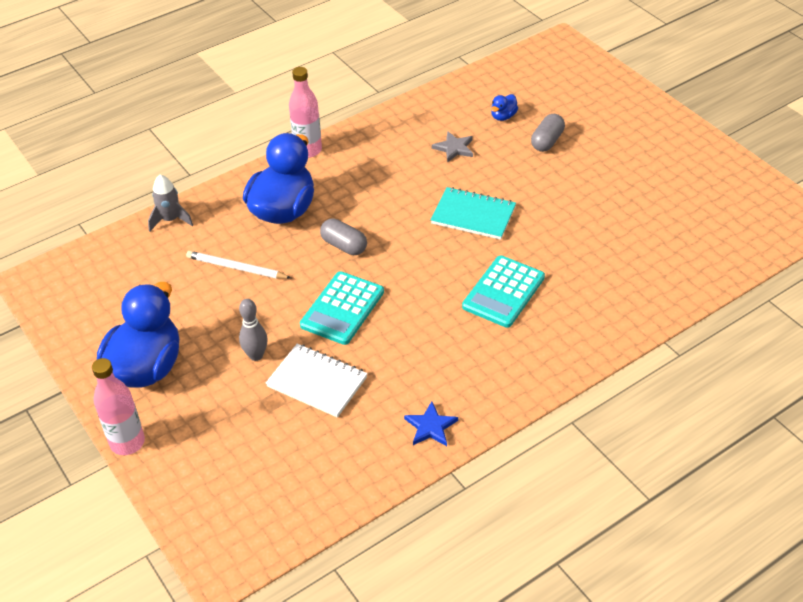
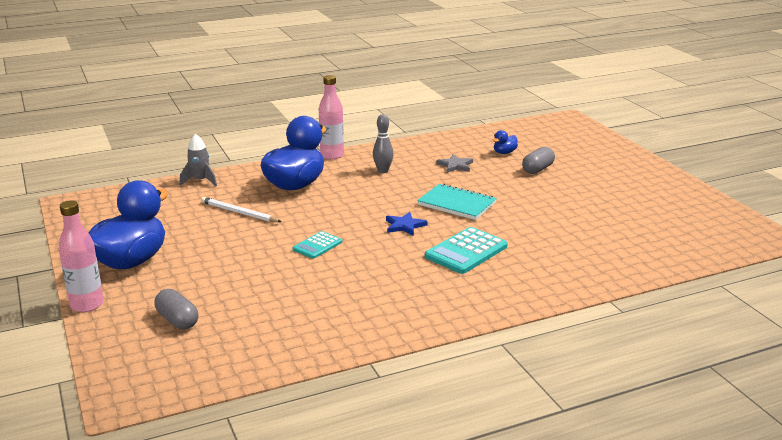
camera: 10 degrees right, 20 degrees down
grey bowling pin [239,299,268,361] -> grey bowling pin moved to [373,114,393,173]
white notebook [266,344,368,418] -> none
turquoise calculator [300,271,384,345] -> turquoise calculator [292,231,342,259], size x0.60
grey capsule [320,218,367,255] -> grey capsule moved to [155,289,198,329]
blue star [404,401,458,446] -> blue star moved to [386,212,427,236]

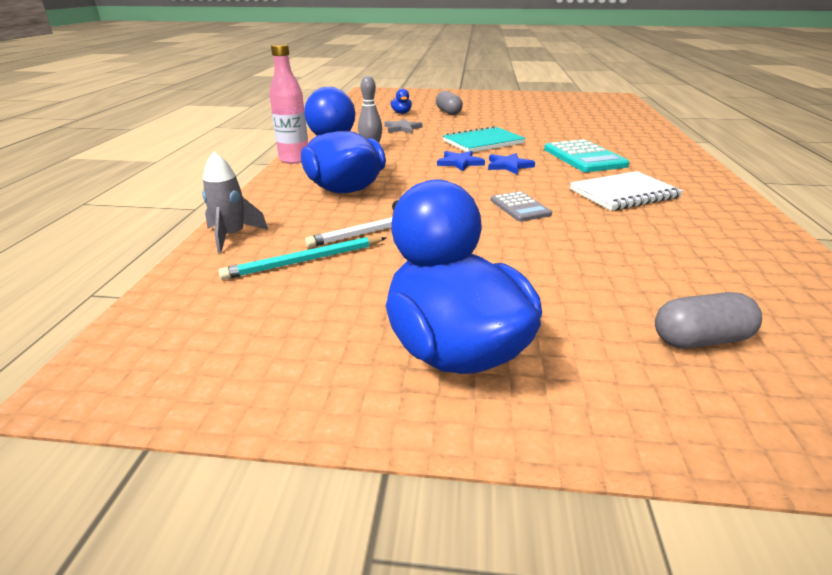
camera: 60 degrees left, 5 degrees up
pink bottle [59,201,104,312] -> none
turquoise calculator [292,231,342,259] -> grey calculator [490,191,552,222]
none -> turquoise pencil [218,237,386,280]
none -> blue star [437,151,485,171]
none -> white notebook [570,171,683,211]

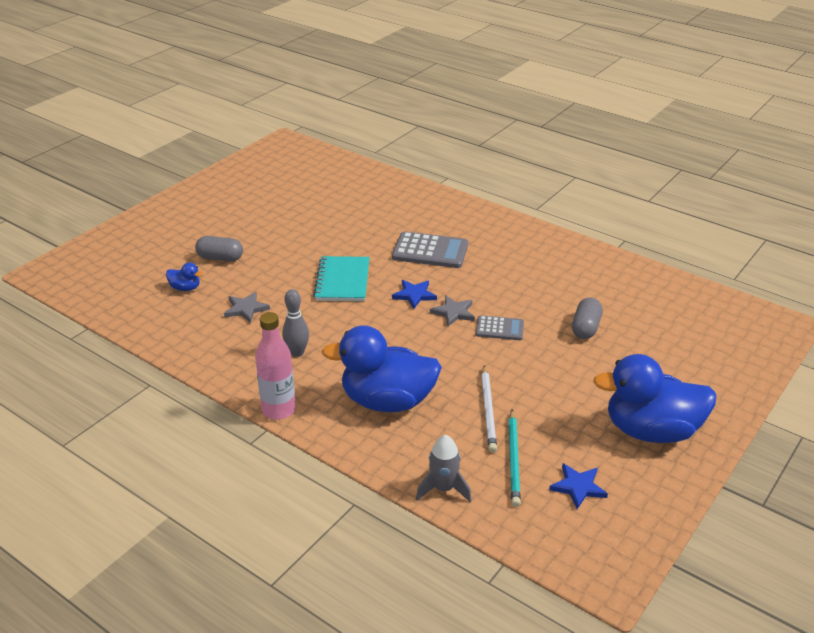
camera: 60 degrees left, 5 degrees up
blue star [437,151,485,171] -> blue star moved to [549,463,608,509]
turquoise calculator [544,139,629,172] -> grey calculator [392,232,468,268]
white notebook [570,171,683,211] -> none
grey capsule [655,292,762,349] -> grey capsule moved to [572,297,602,339]
none -> grey star [430,295,475,326]

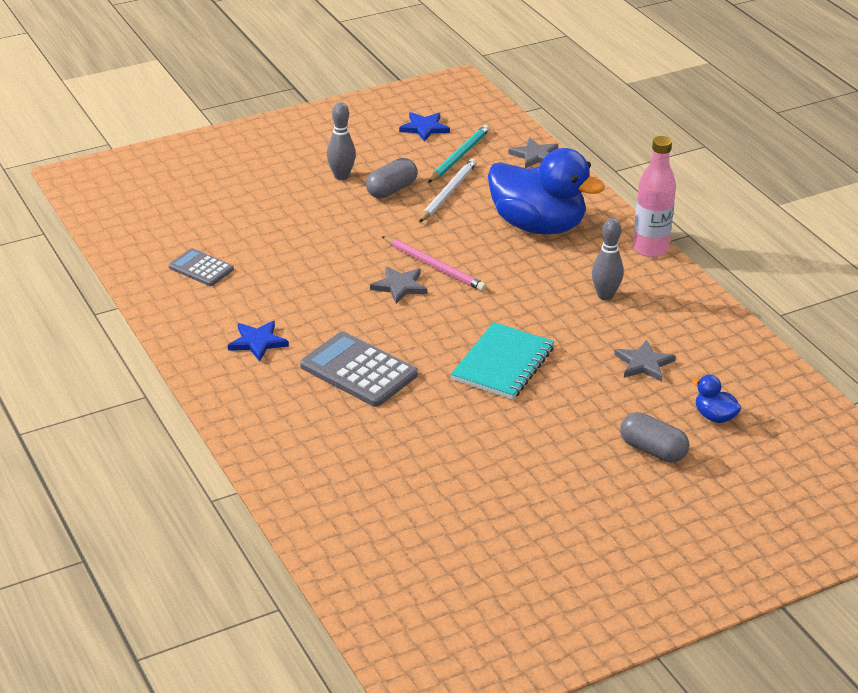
camera: 155 degrees left, 0 degrees up
blue star [392,280,437,309] -> blue star moved to [228,321,289,362]
grey rocket [416,435,472,502] -> grey star [508,137,558,168]
grey calculator [476,315,524,340] -> grey calculator moved to [168,248,234,286]
grey capsule [572,297,602,339] -> grey capsule moved to [366,158,417,198]
blue duck [593,354,717,443] -> none
none -> grey bowling pin [327,102,356,180]
none -> pink pencil [382,236,487,291]

